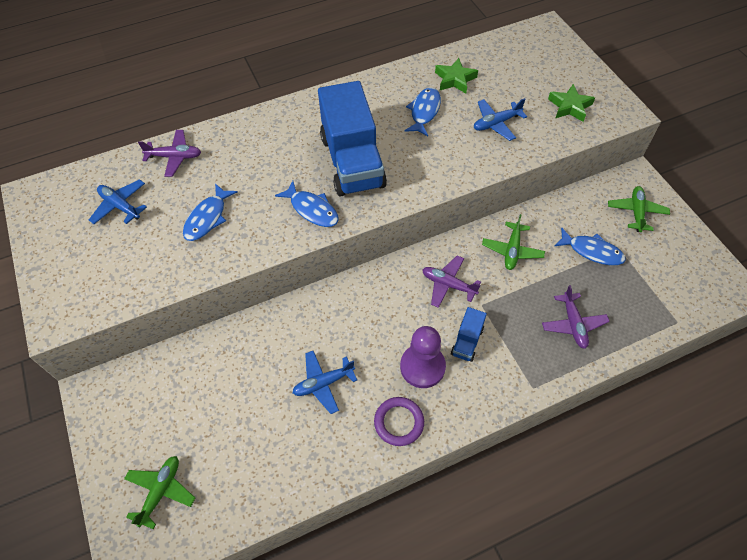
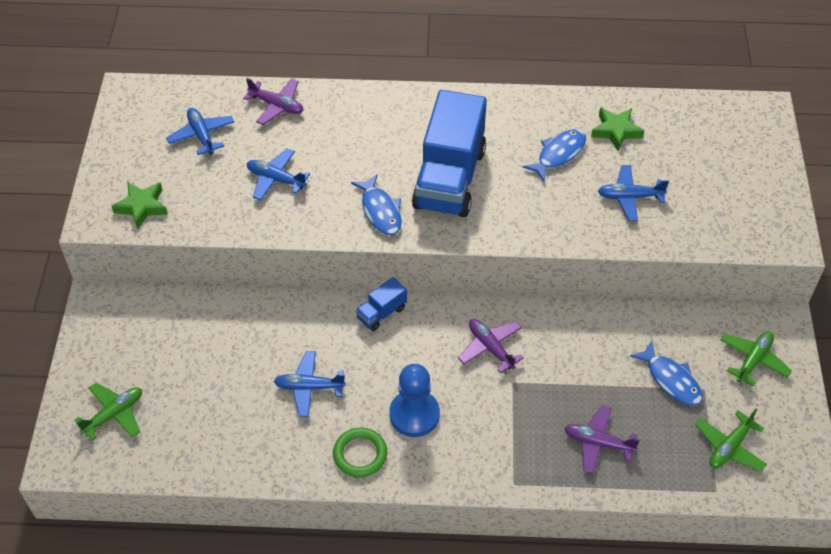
camera: 25 degrees right, 5 degrees down
blue fish [183,183,238,241] -> blue plane [247,148,310,201]
purple ring [374,397,424,446] -> green ring [333,428,387,477]
purple pawn [400,326,446,388] -> blue pawn [389,364,440,437]
blue truck [451,307,487,362] -> blue truck moved to [356,277,407,331]
green plane [482,214,545,270] -> green plane moved to [695,409,767,471]
purple plane [542,285,610,349] -> purple plane turned 90 degrees clockwise [564,405,640,474]
green star [548,84,595,122] -> green star moved to [112,182,168,229]

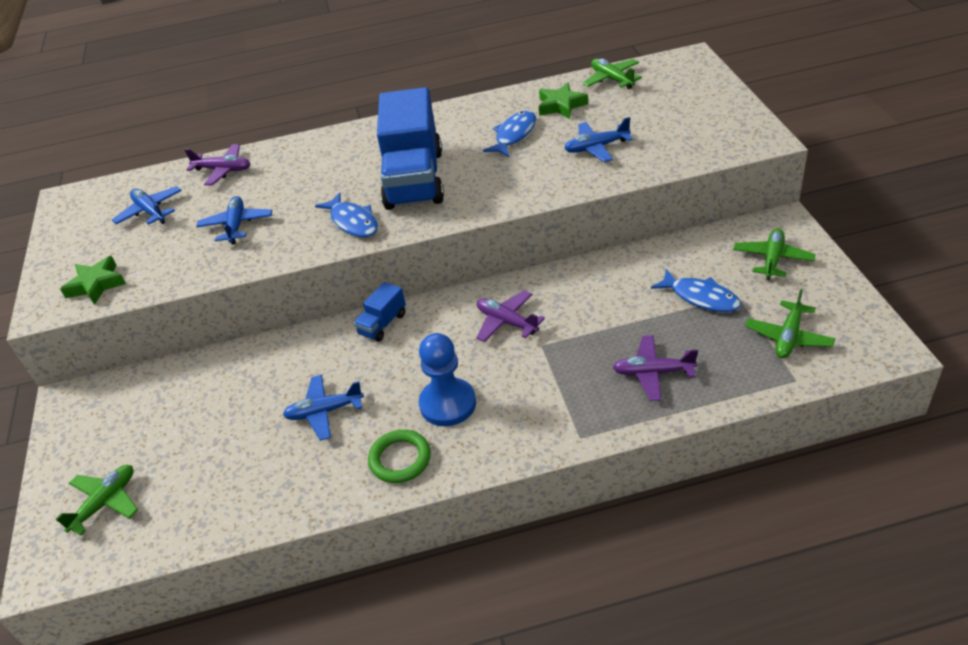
camera: 10 degrees left, 10 degrees down
blue plane [247,148,310,201] -> blue plane turned 75 degrees clockwise [196,196,272,245]
none -> green plane [583,58,642,90]

